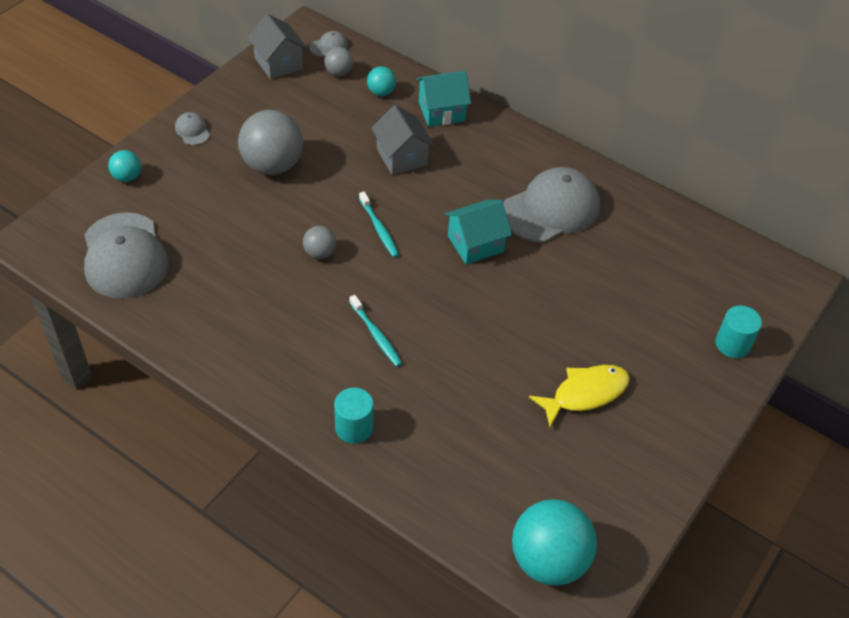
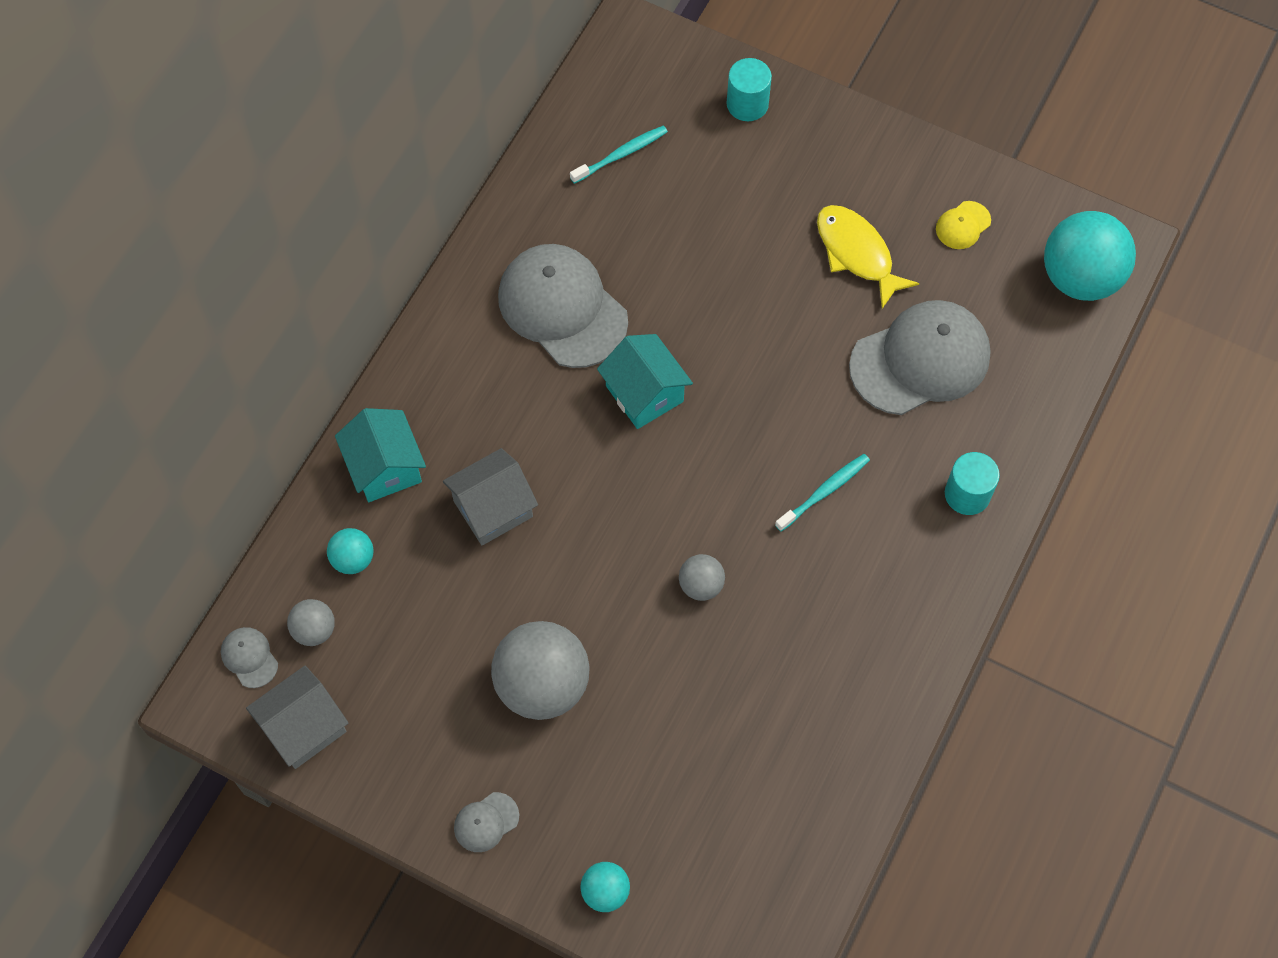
camera: 95 degrees left, 15 degrees up
grey cap [84,212,169,299] -> grey cap moved to [849,300,991,415]
turquoise toothbrush [359,192,399,257] -> turquoise toothbrush moved to [570,125,668,184]
none -> yellow cap [936,201,991,249]

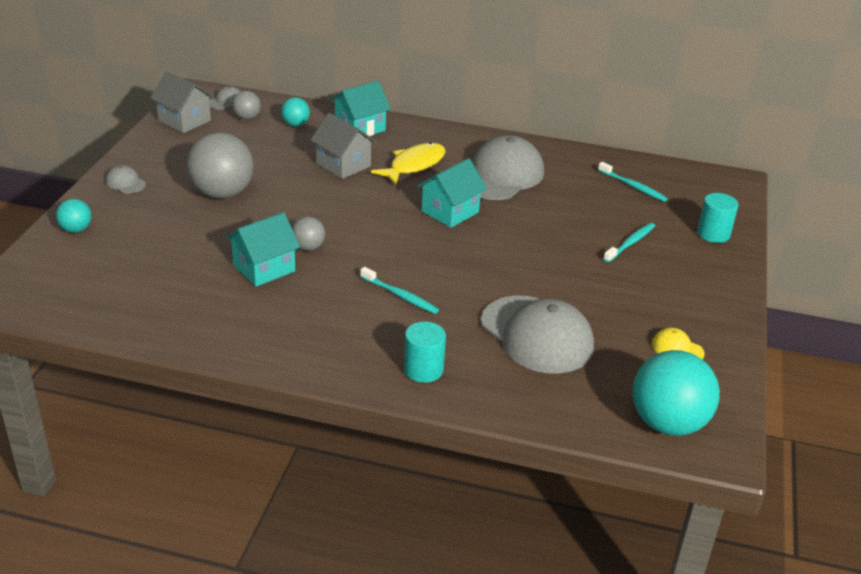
camera: 75 degrees right, 30 degrees down
yellow fish [817,205,919,309] -> yellow fish moved to [371,142,446,185]
none -> turquoise house [226,212,300,287]
none -> turquoise toothbrush [603,223,655,263]

